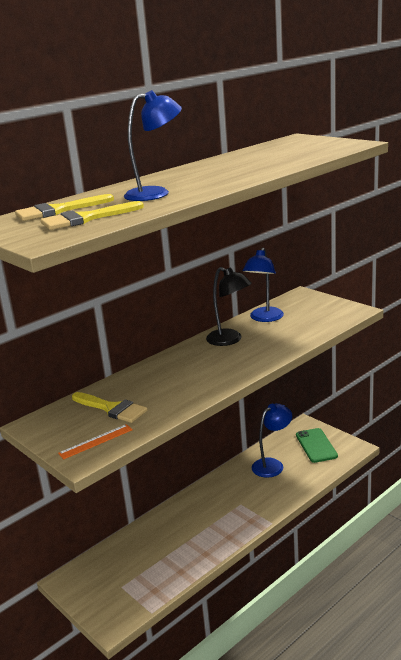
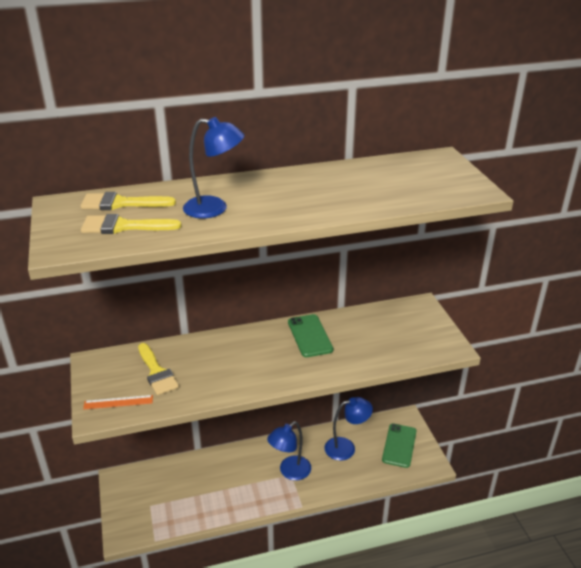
camera: 25 degrees right, 10 degrees up
black lamp [206,267,252,346] -> green phone [288,314,333,357]
blue lamp [243,248,284,322] -> blue lamp moved to [267,421,311,481]

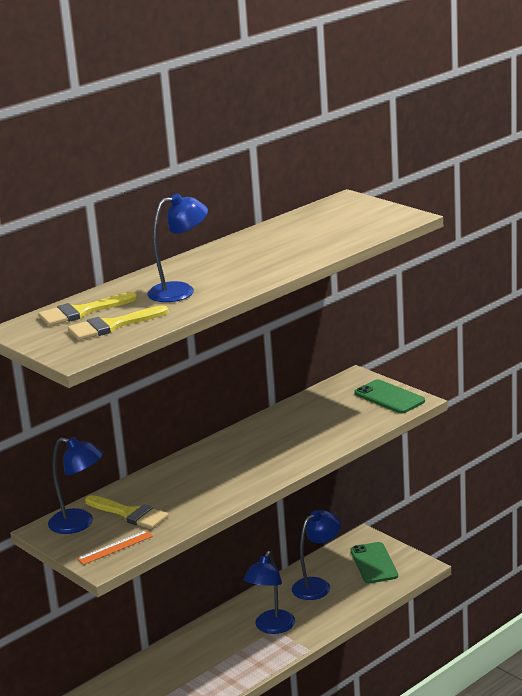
camera: 25 degrees left, 10 degrees down
green phone [288,314,333,357] -> green phone moved to [354,379,425,413]
none -> blue lamp [48,437,103,534]

